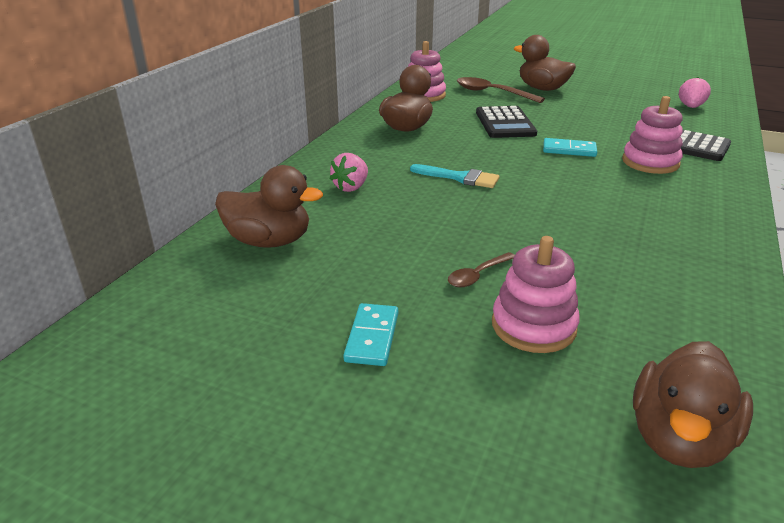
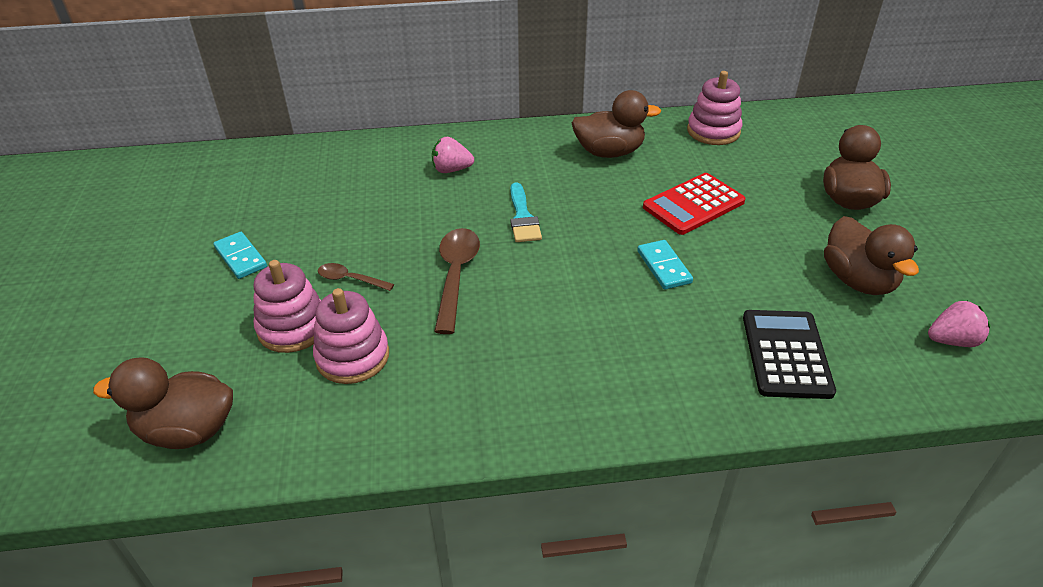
camera: 60 degrees right, 10 degrees up
brown duck [215,165,323,248] -> brown duck moved to [824,216,919,295]
turquoise domino [343,303,398,366] -> turquoise domino turned 75 degrees clockwise [213,232,267,279]
brown spoon [457,77,545,103] -> brown spoon moved to [434,228,480,334]
black calculator [476,106,537,138] -> red calculator [643,173,745,235]
pink stacking toy [622,96,683,174] -> pink stacking toy moved to [313,288,389,384]

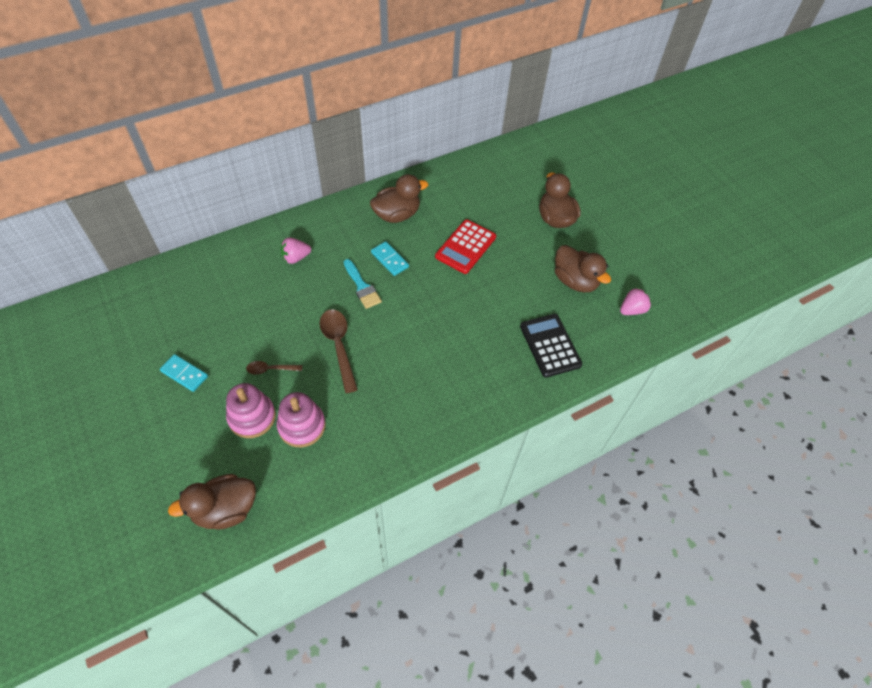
camera: 25 degrees left, 15 degrees up
turquoise domino [637,240,693,290] -> turquoise domino moved to [371,241,409,276]
pink stacking toy [687,71,742,145] -> none

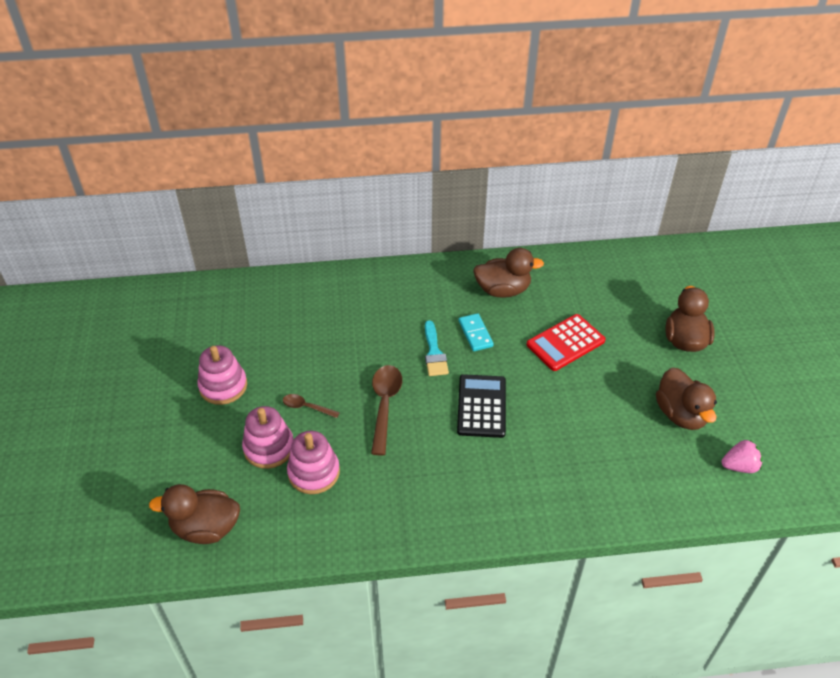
camera: 25 degrees right, 10 degrees down
turquoise domino [160,354,208,392] -> pink stacking toy [197,345,247,405]
pink strawberry [281,238,311,264] -> none
black calculator [520,314,582,378] -> black calculator moved to [457,374,506,438]

